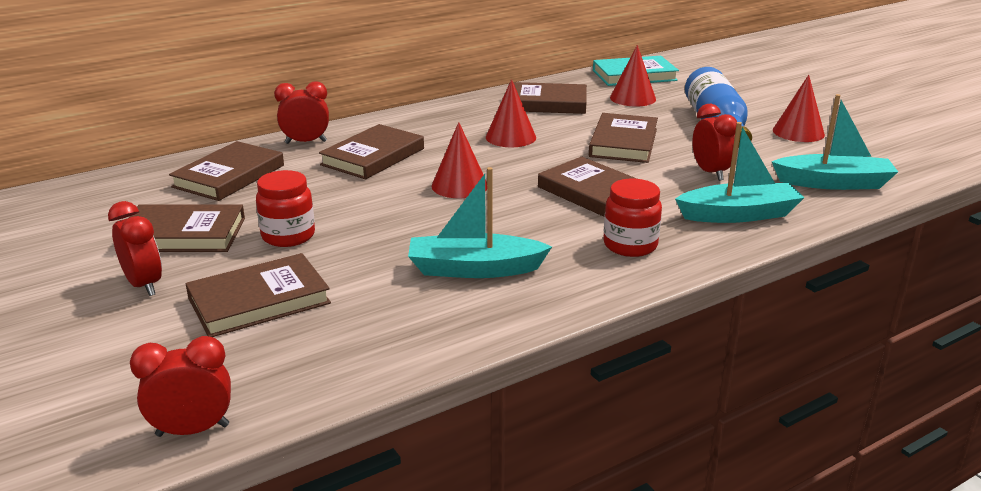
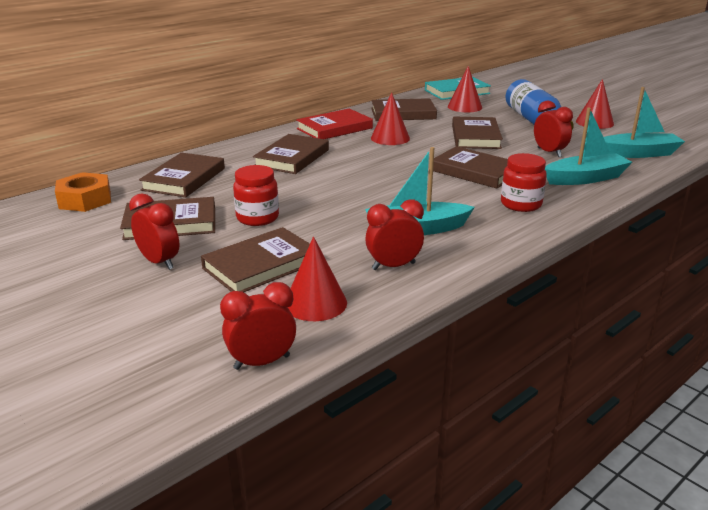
camera: 10 degrees left, 0 degrees up
red clock [274,82,329,144] -> red clock moved to [365,199,424,270]
red cone [432,122,487,198] -> red cone moved to [288,236,347,321]
none -> orange nut [55,172,111,212]
none -> red book [296,109,373,139]

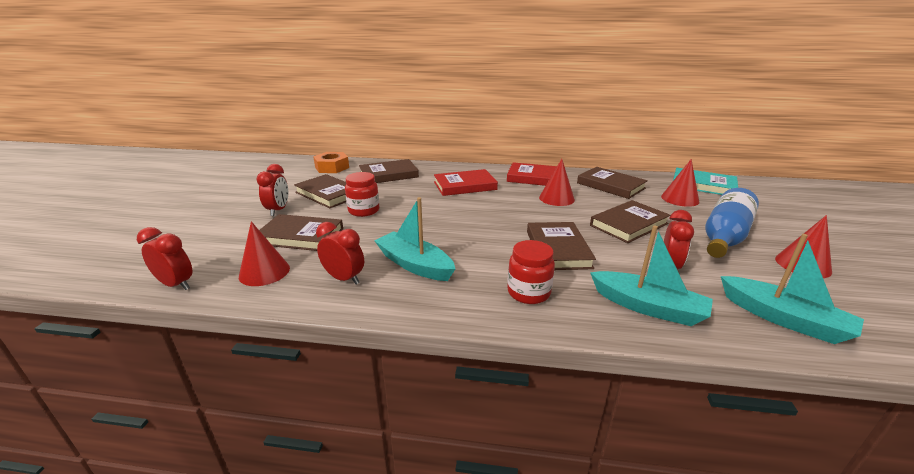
camera: 50 degrees right, 0 degrees up
brown book [253,134,329,174] -> red book [434,169,498,196]

